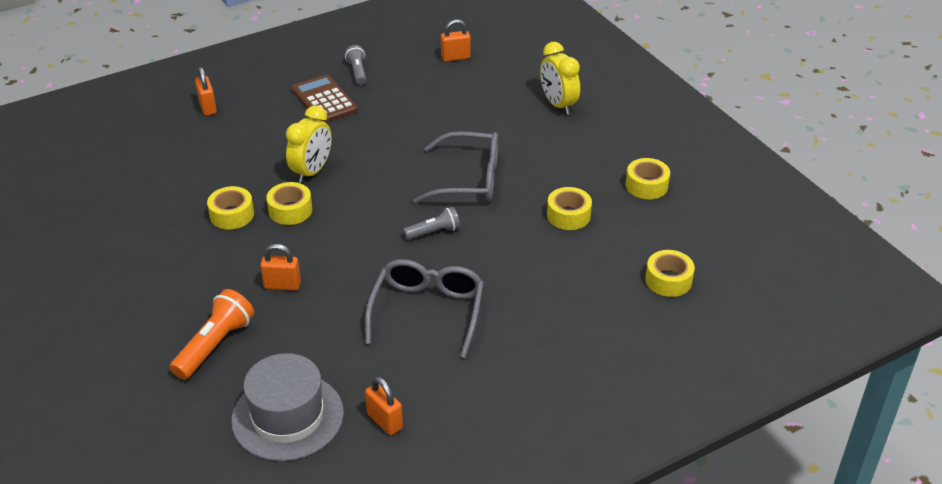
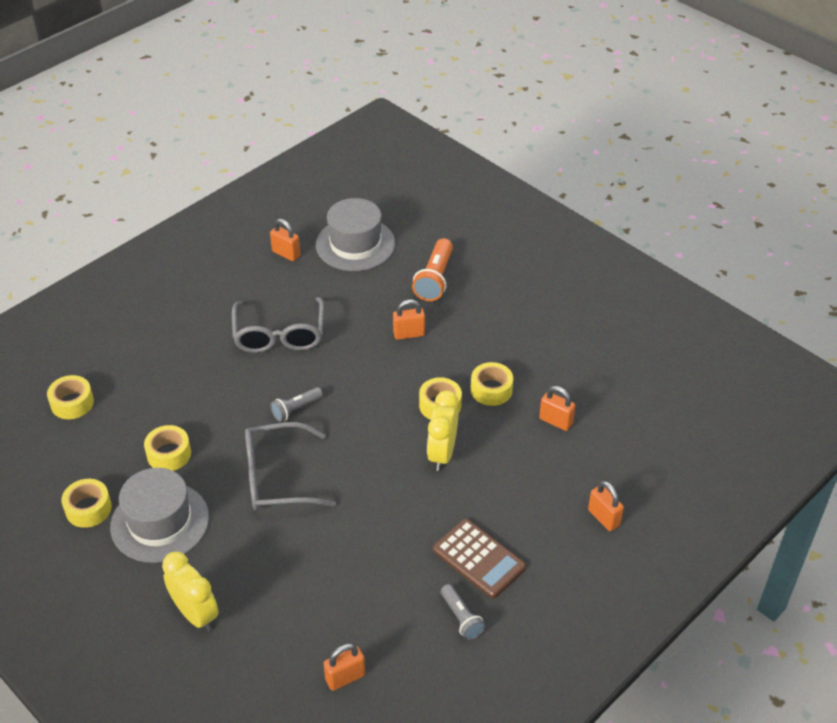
camera: 165 degrees right, 5 degrees up
none -> grey hat [110,468,209,563]
none -> orange padlock [539,386,576,431]

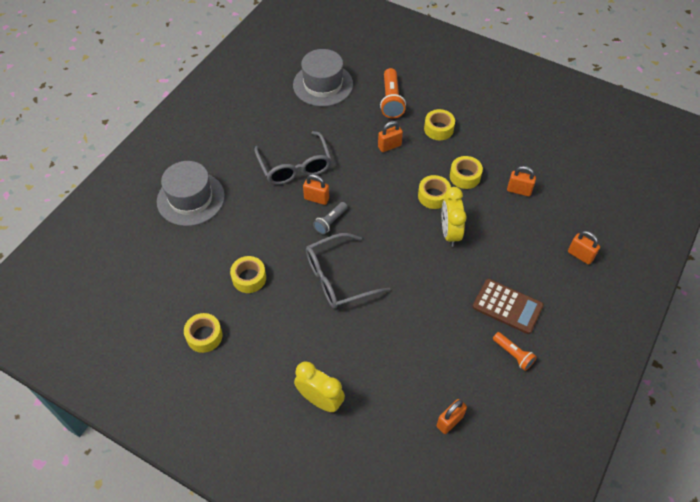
camera: 15 degrees left, 10 degrees up
yellow tape [47,375,94,419] -> yellow tape moved to [424,109,455,140]
grey hat [110,468,209,563] -> grey hat moved to [157,161,225,226]
orange padlock [270,219,300,261] -> orange padlock moved to [303,174,329,205]
grey flashlight [441,584,486,640] -> orange flashlight [493,332,537,371]

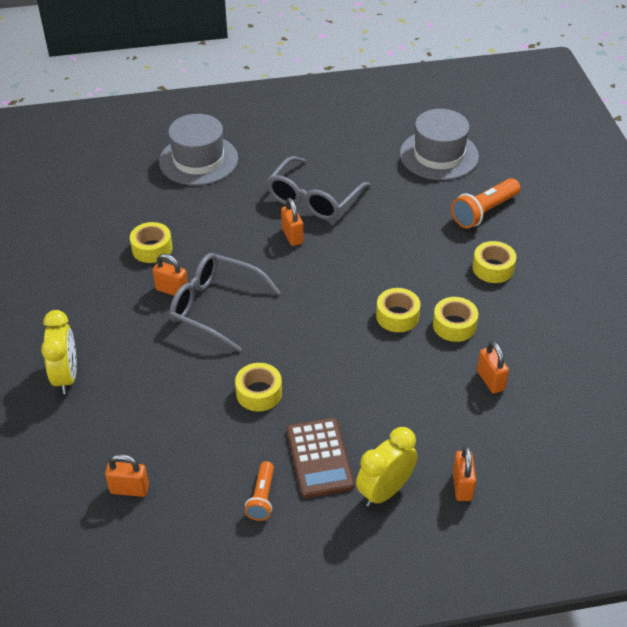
camera: 50 degrees right, 10 degrees down
yellow tape [184,313,222,353] -> yellow tape moved to [235,363,282,411]
grey flashlight [313,202,348,235] -> none
orange padlock [378,121,403,152] -> orange padlock moved to [153,254,188,296]
yellow clock [442,187,467,247] -> yellow clock moved to [356,427,417,507]

